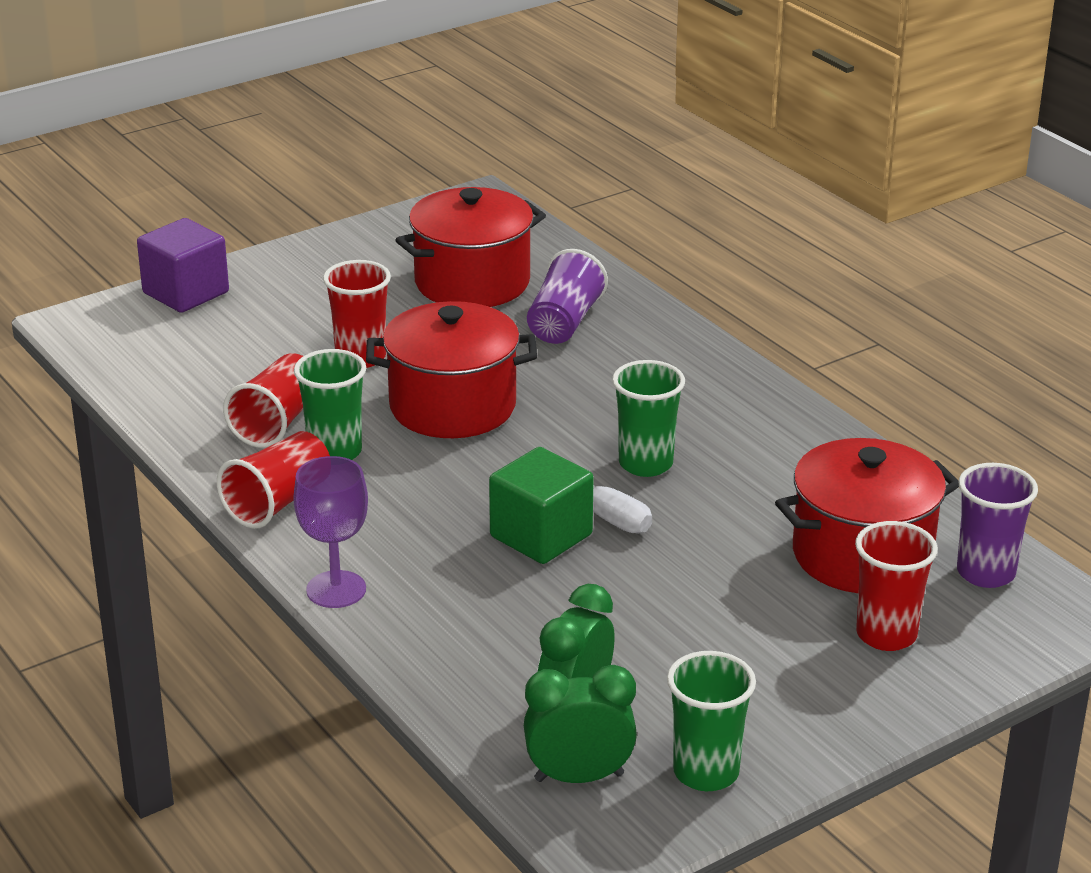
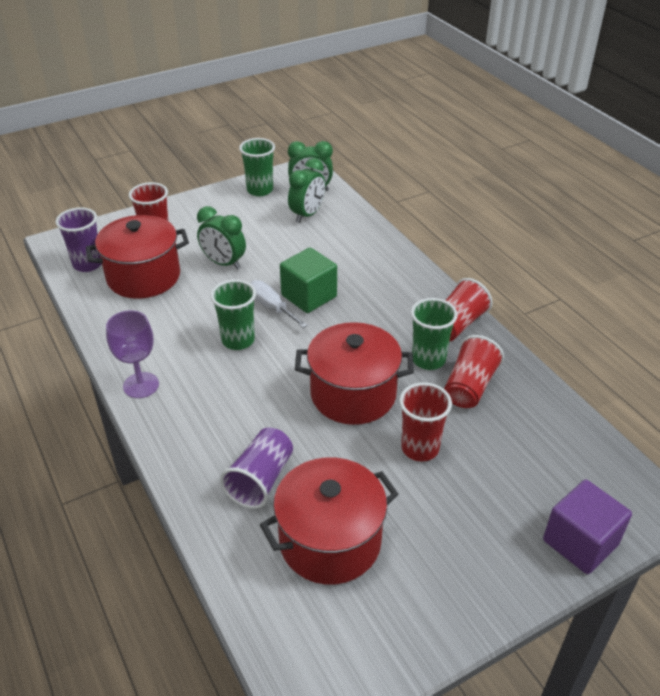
camera: 175 degrees left, 10 degrees up
purple goblet [293,456,368,608] -> purple goblet moved to [106,310,159,398]
none -> green clock [197,206,246,270]

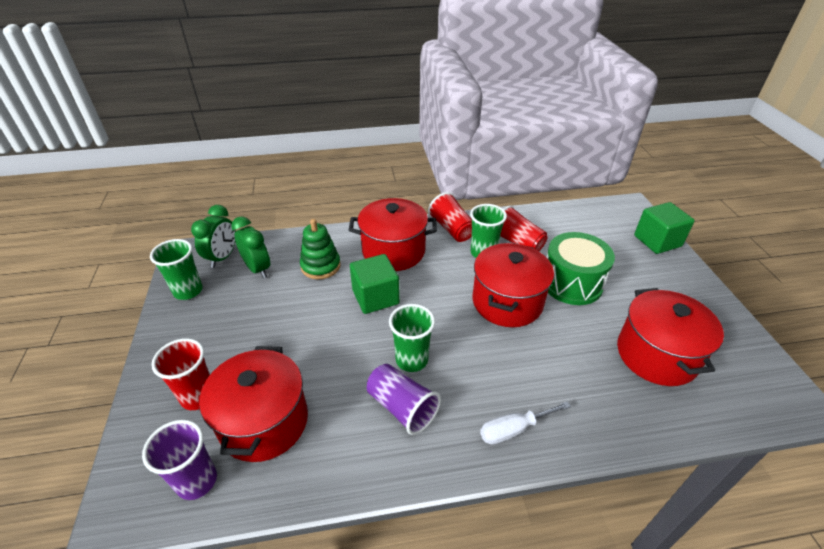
camera: 70 degrees left, 0 degrees up
purple goblet [106,310,159,398] -> none
green clock [197,206,246,270] -> none
purple cup [220,428,293,509] -> purple cup moved to [367,364,441,435]
white screwdriver [250,280,308,328] -> white screwdriver moved to [480,401,571,445]
red cup [399,382,452,461] -> green drum [547,232,615,305]
purple cube [543,480,632,574] -> green cube [634,202,695,254]
none -> green stacking toy [300,219,341,279]
none -> red pot [348,198,437,271]

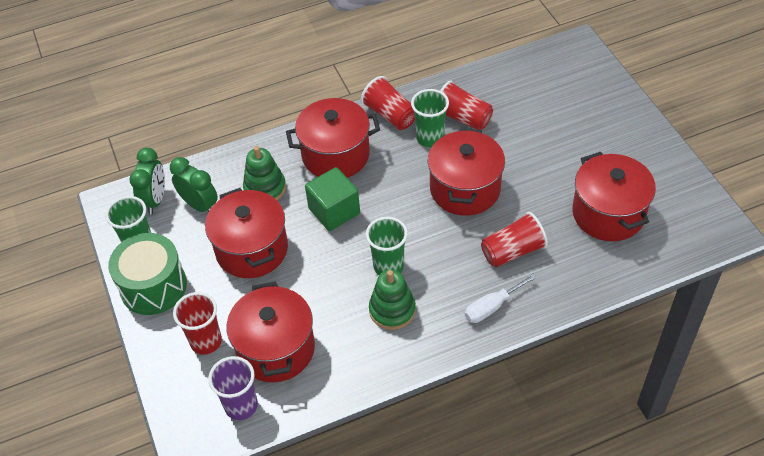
camera: 10 degrees left, 10 degrees up
purple cup [367,364,441,435] -> green stacking toy [369,270,416,330]
green drum [547,232,615,305] -> green drum moved to [108,233,187,315]
green cube [634,202,695,254] -> none
none -> red pot [205,188,288,278]
none -> red cup [481,212,548,267]

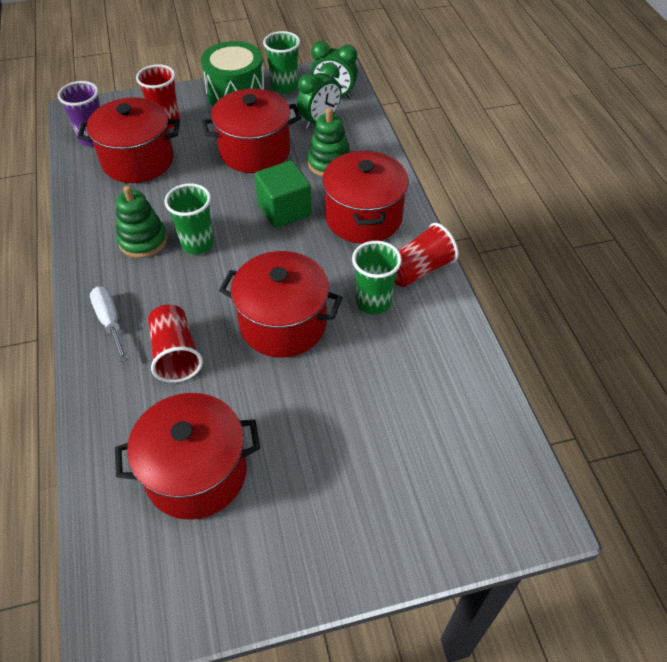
camera: 95 degrees right, 0 degrees up
red cup [440,80,493,130] -> none

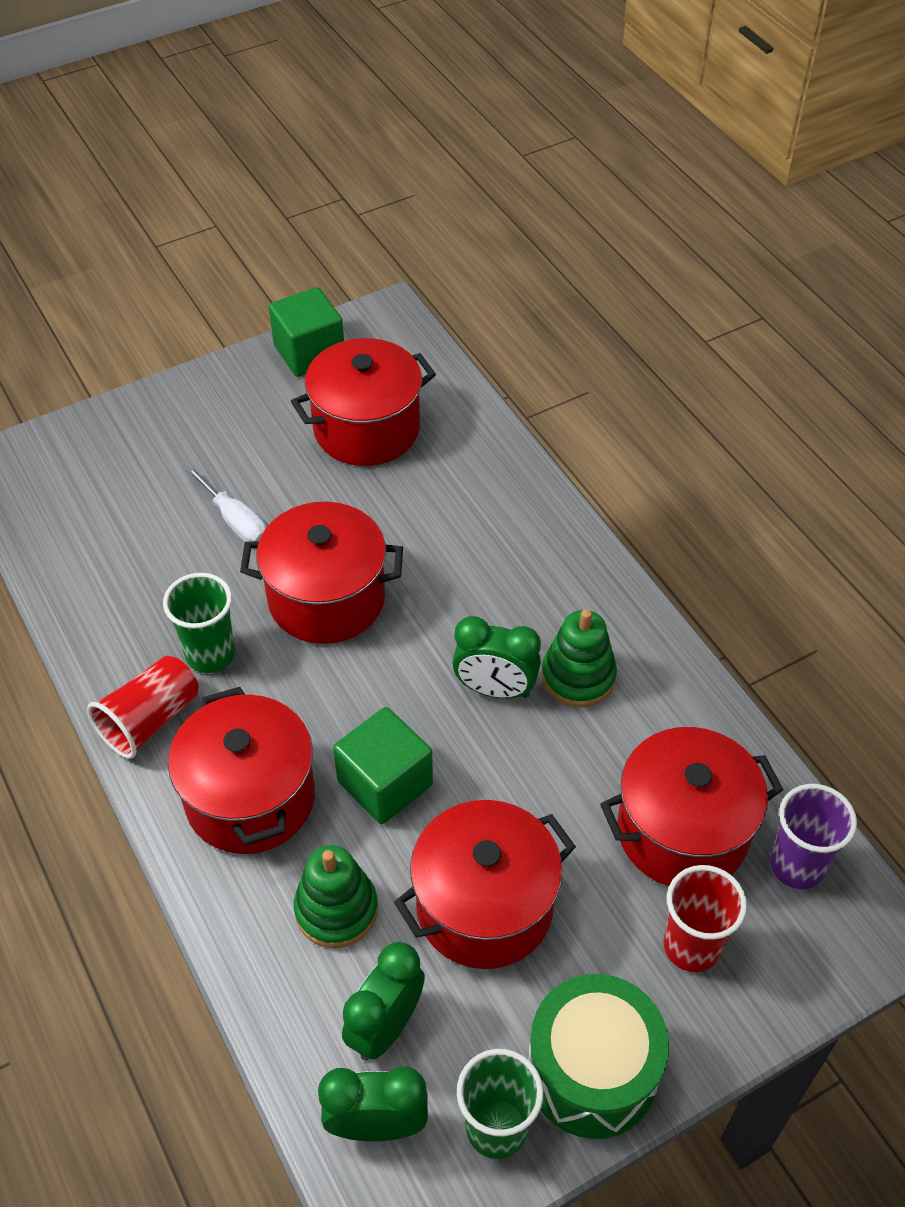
camera: 165 degrees right, 0 degrees up
white screwdriver [90,286,128,362] -> white screwdriver moved to [186,466,267,542]
red cup [148,304,203,383] -> none
green cup [164,183,214,254] -> green clock [452,616,541,699]
none -> green cube [269,287,344,377]

